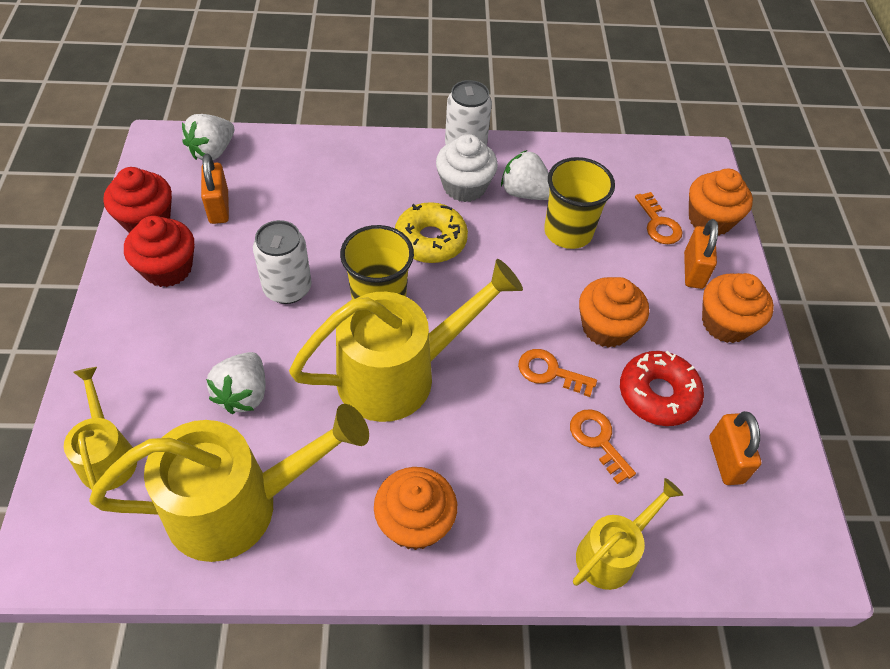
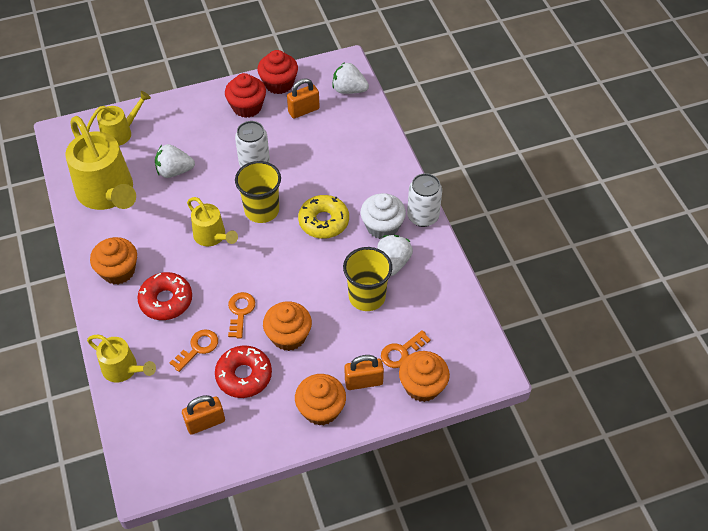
camera: 75 degrees right, 0 degrees up
yellow watering can [289,259,523,422] -> yellow watering can [187,197,238,246], size x0.54
none -> red donut [137,272,192,320]

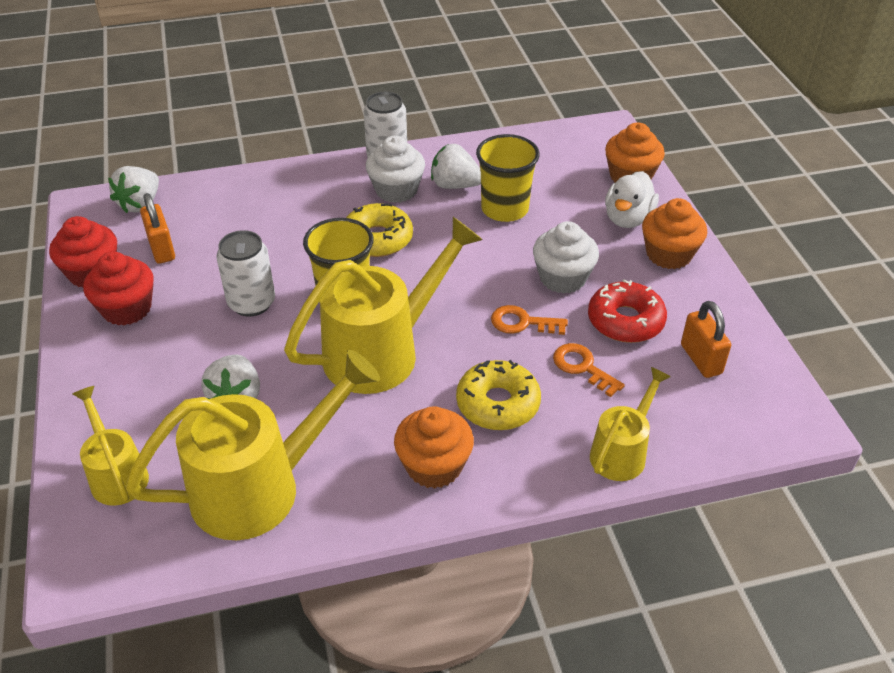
camera: 85 degrees left, 10 degrees down
red donut [137,272,192,320] -> yellow donut [456,360,541,430]
yellow watering can [187,197,238,246] -> yellow watering can [284,217,483,394], size x1.85
orange cupcake [263,302,312,351] -> white cupcake [533,221,599,294]
orange padlock [345,355,384,390] -> white duck [605,171,659,228]
orange key [381,330,431,368] -> none

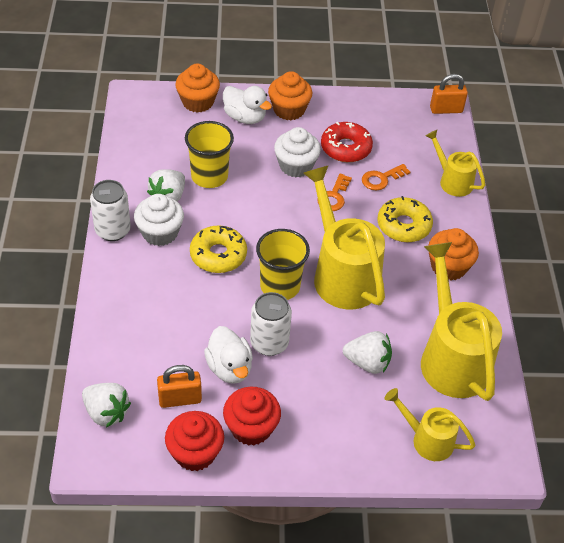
camera: 80 degrees left, 5 degrees up
yellow watering can [73,386,149,506] -> yellow watering can turned 45 degrees clockwise [385,388,476,461]
orange padlock [681,301,731,378] -> orange padlock moved to [430,74,468,114]
none -> white duck [204,326,253,384]

